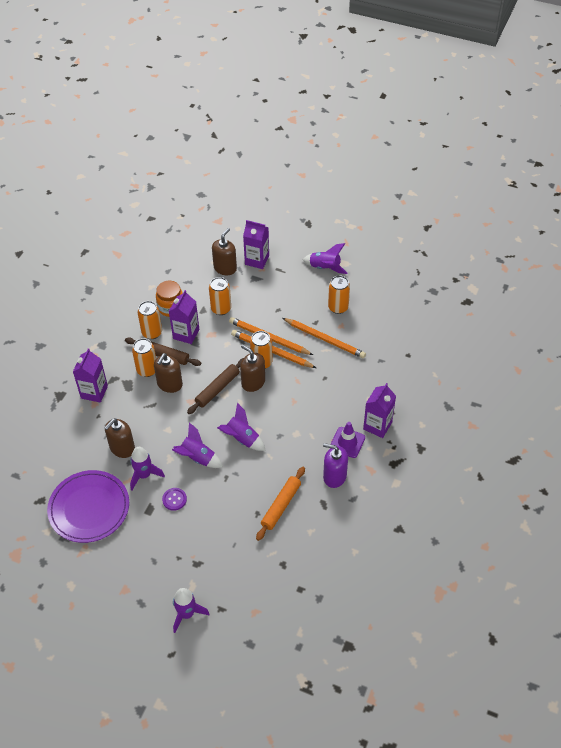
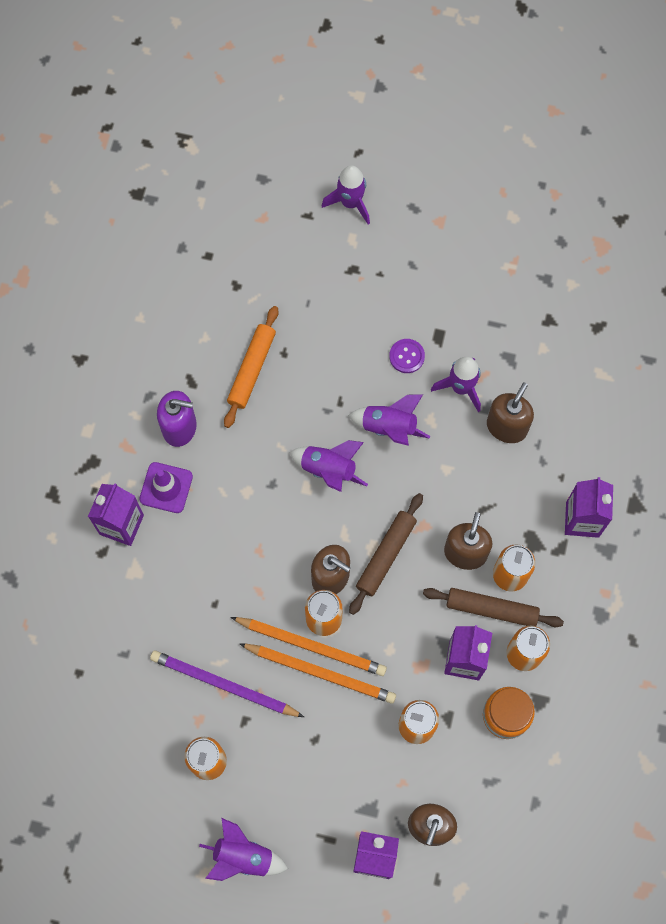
camera: 170 degrees right, 20 degrees up
purple plate [47,470,129,543] -> none
orange pencil [283,318,366,358] -> purple pencil [150,651,304,717]

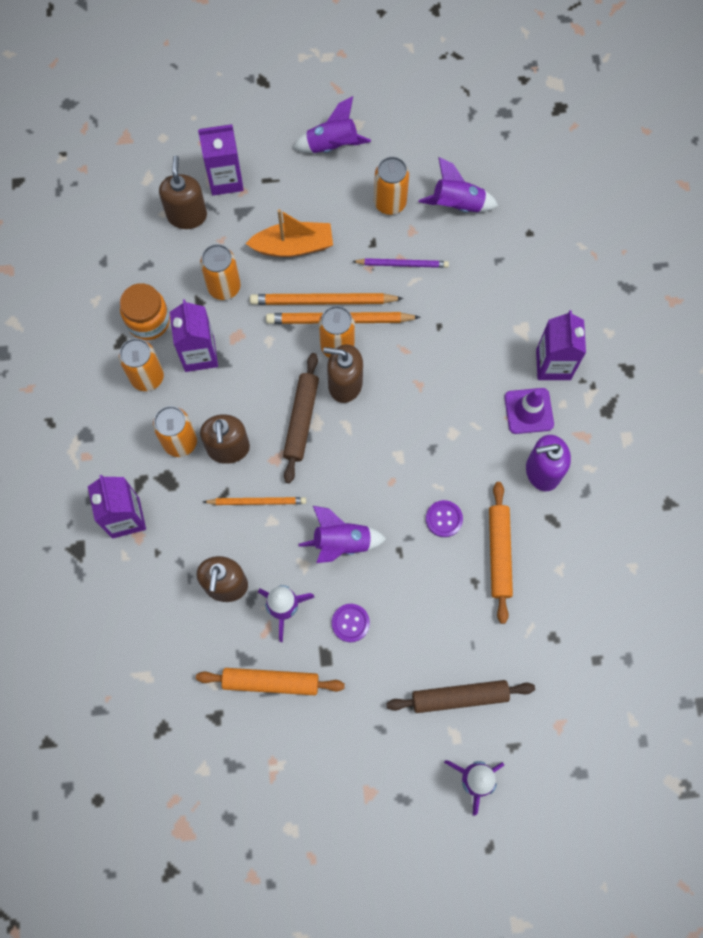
camera: 160 degrees right, 0 degrees up
purple pencil [150,651,304,717] -> purple pencil [352,258,449,268], size x0.64
purple rocket [289,440,368,492] -> purple rocket moved to [419,157,498,212]
brown rolling pin [423,588,564,627] -> brown rolling pin moved to [387,680,535,713]
none -> orange rolling pin [196,668,345,695]
none -> orange pencil [203,497,306,505]
none -> orange boat [245,209,333,257]
none -> purple button [426,500,463,537]

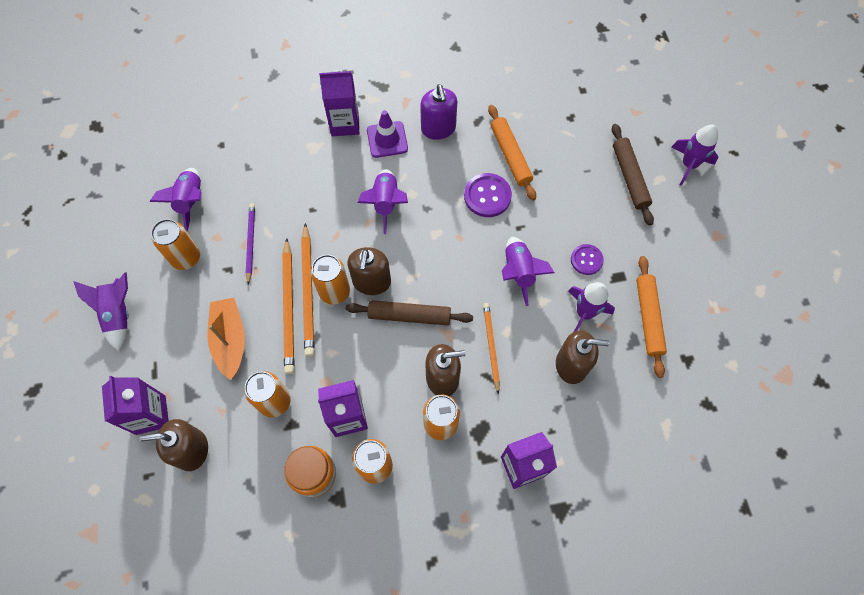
camera: 95 degrees left, 5 degrees down
purple button [426,500,463,537] -> purple button [464,173,512,217], size x1.53
orange rolling pin [489,482,513,624] -> orange rolling pin turned 75 degrees clockwise [488,105,536,201]
none -> purple rocket [358,169,408,234]

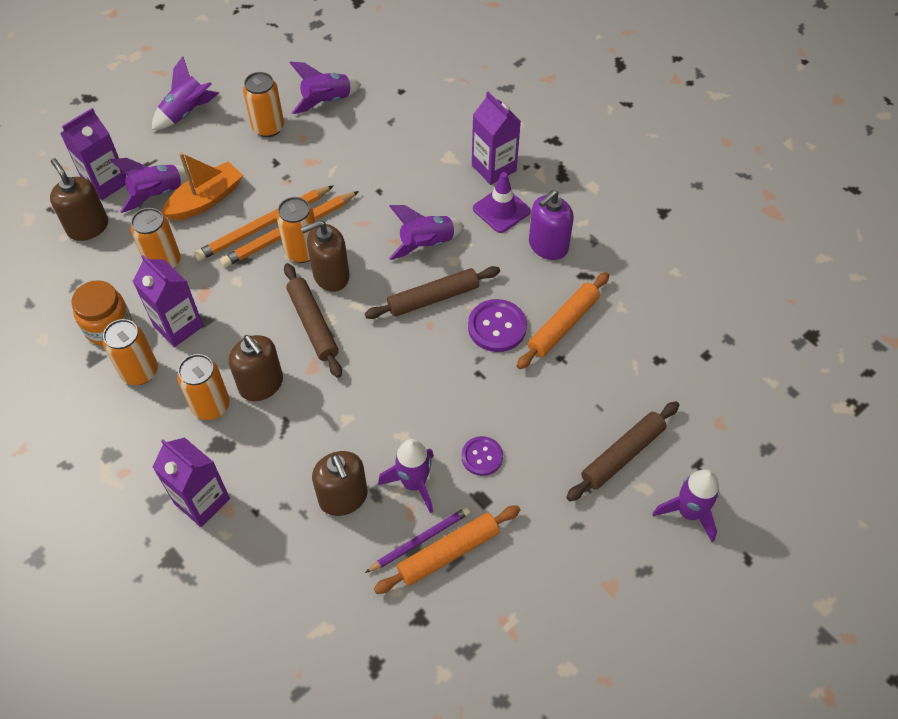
camera: 60 degrees right, 10 degrees down
purple pencil [246,203,255,285] -> purple pencil moved to [365,507,470,573]
orange pencil [483,303,500,394] -> none
purple rocket [502,237,555,306] -> purple rocket moved to [110,158,191,213]
none -> brown rolling pin [365,266,500,319]

